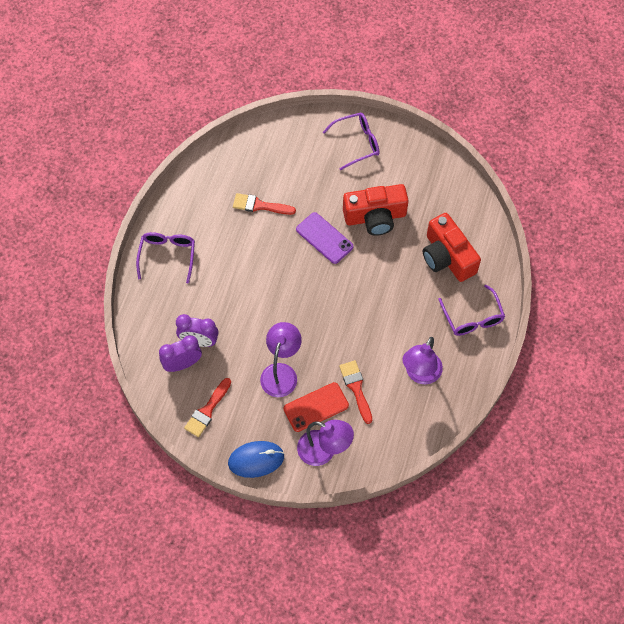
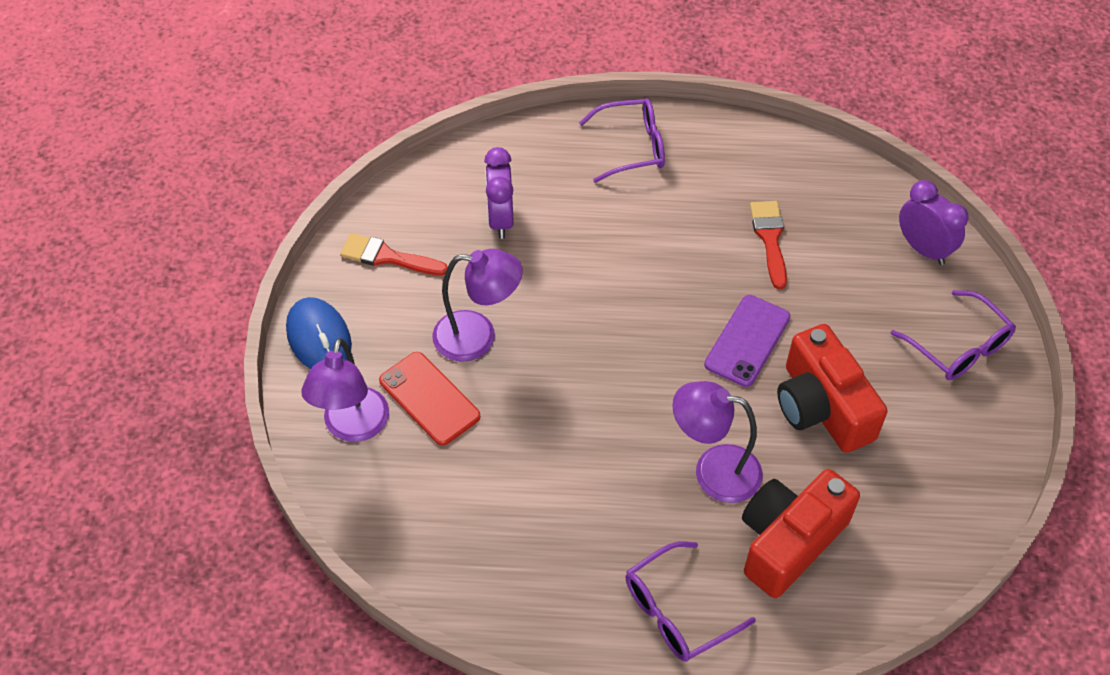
camera: 75 degrees right, 10 degrees down
purple clock [159,335,202,372] -> purple clock moved to [899,180,969,265]
red brush [339,360,372,424] -> none
purple lamp [402,337,443,385] -> purple lamp moved to [672,381,763,503]

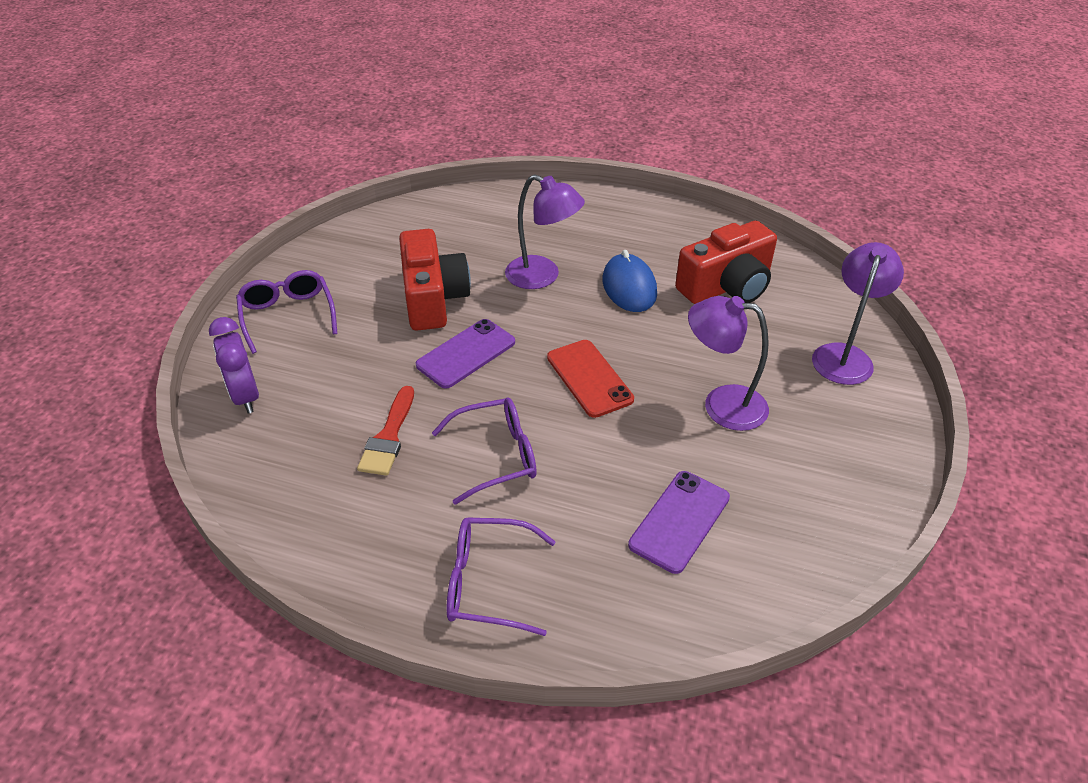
camera: 165 degrees left, 10 degrees down
blue mouse [286,297,352,369] -> blue mouse moved to [602,250,657,312]
red brush [340,233,447,276] -> none
red phone [379,352,480,446] -> red phone moved to [547,340,634,418]
purple clock [484,147,514,239] -> purple phone [628,471,730,574]
purple glasses [626,541,756,662] -> purple glasses moved to [432,398,537,505]
red camera [742,469,860,598] -> red camera moved to [675,221,777,304]

